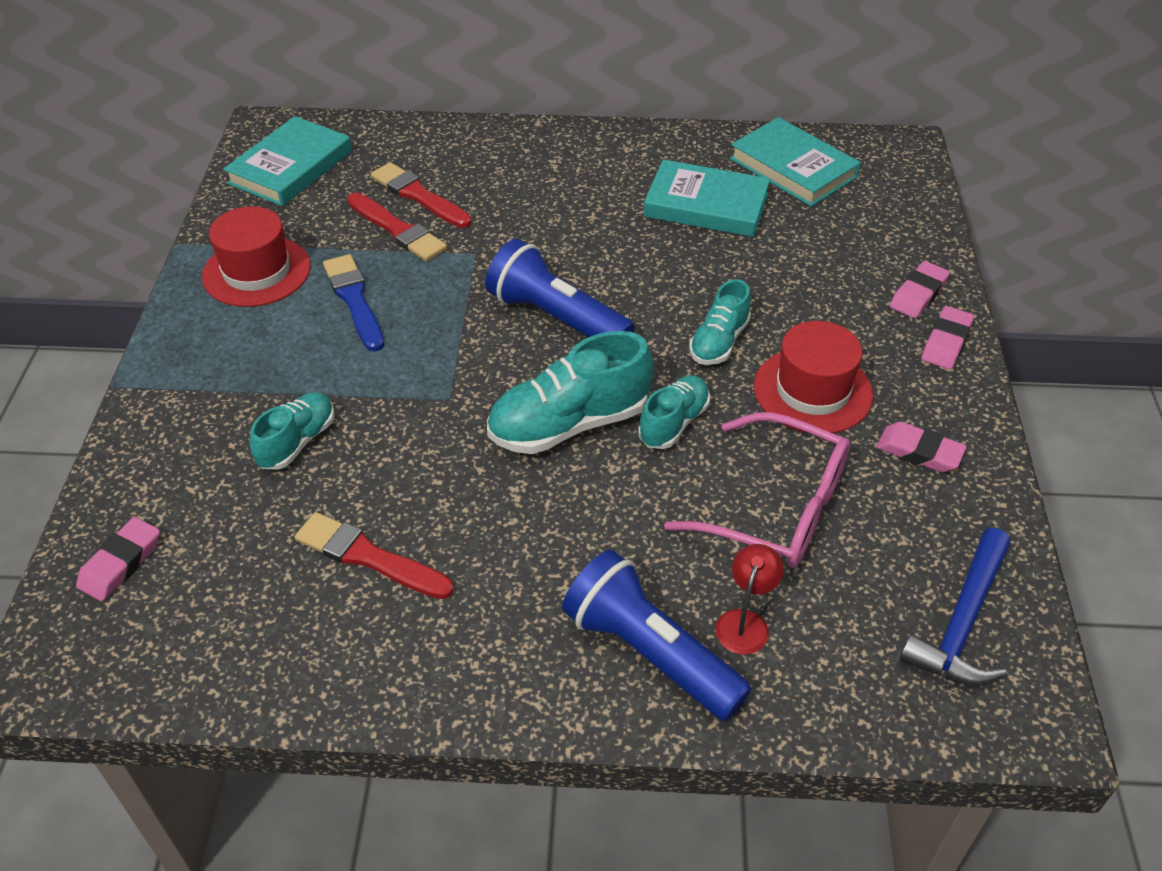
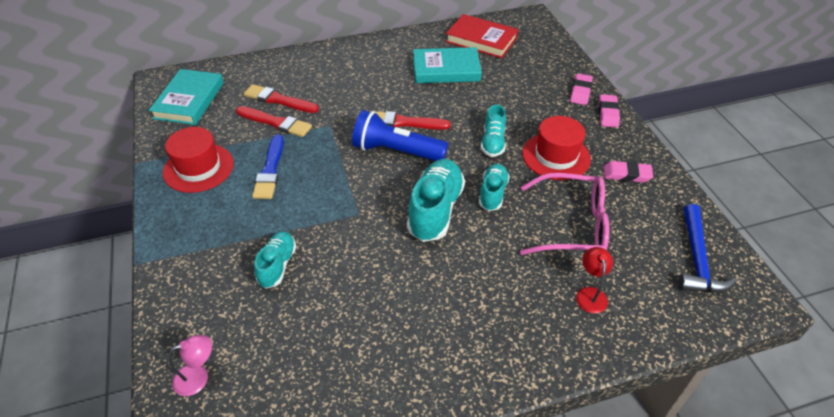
camera: 20 degrees left, 0 degrees up
pink eraser [76,517,160,601] -> pink lamp [168,335,212,396]
red brush [295,512,454,599] -> red brush moved to [369,111,451,130]
blue brush [323,254,384,352] -> blue brush turned 135 degrees counterclockwise [252,134,284,199]
turquoise shoe [487,331,654,454] -> turquoise shoe turned 150 degrees clockwise [407,159,465,242]
blue flashlight [562,550,752,721] -> none
turquoise book [730,117,861,207] -> red book [446,14,519,58]

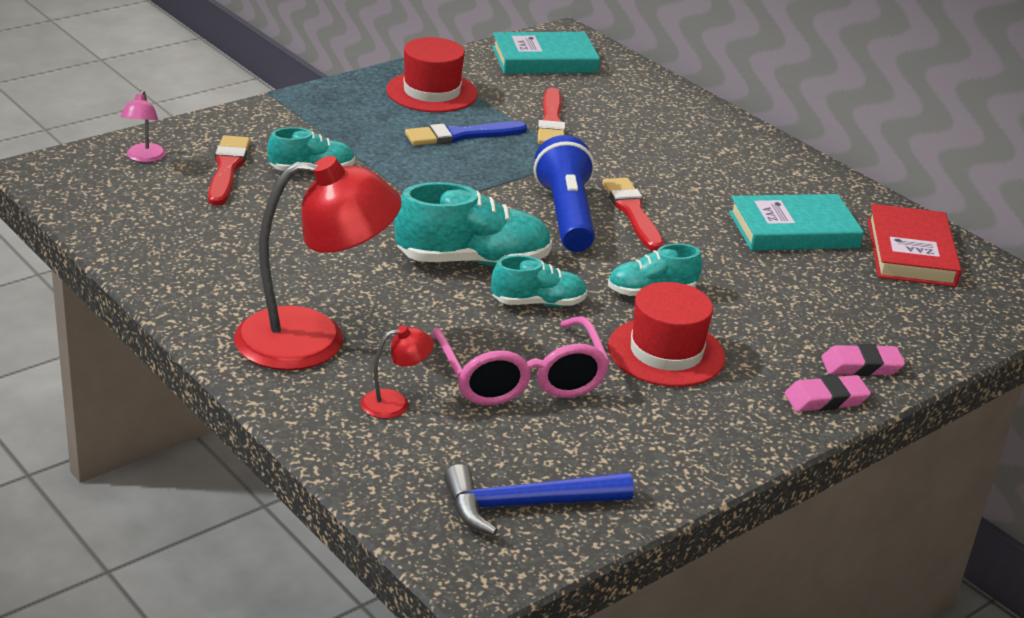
camera: 65 degrees right, 15 degrees down
pink lamp [168,335,212,396] -> pink lamp turned 45 degrees clockwise [120,90,166,162]
red brush [243,84,319,113] -> red brush moved to [208,135,250,206]
turquoise book [413,47,482,83] -> turquoise book turned 75 degrees counterclockwise [729,194,864,251]
pink eraser [603,161,653,183] -> none
none -> red lamp [234,156,402,370]

